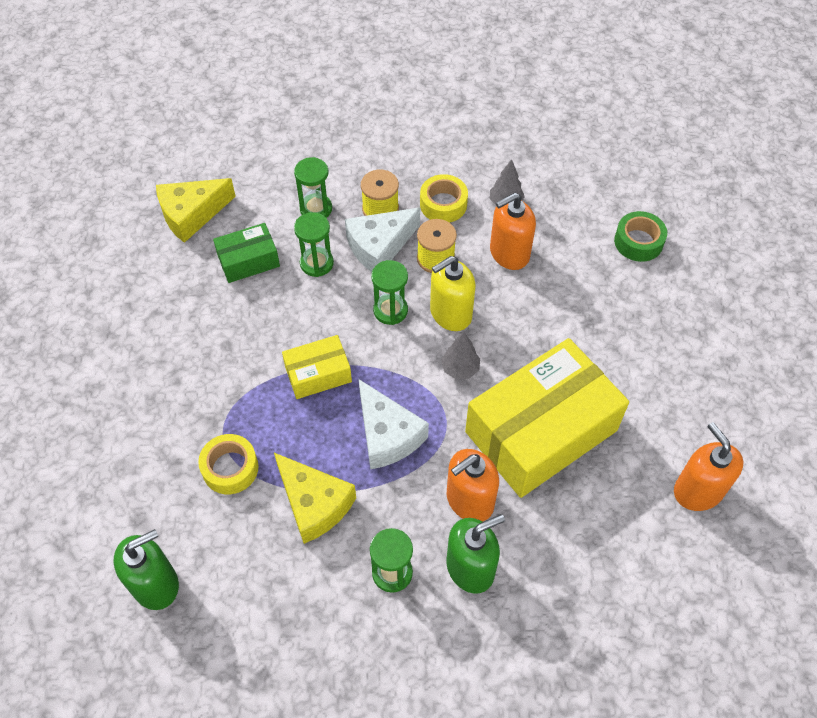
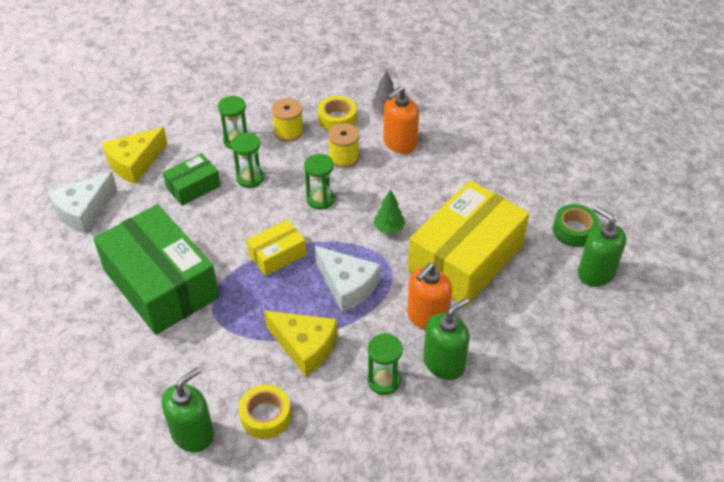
camera: 15 degrees left, 10 degrees down
yellow tape [198,434,258,494] -> yellow tape moved to [239,385,291,439]
white cheese [345,207,420,272] -> white cheese moved to [48,172,117,234]
yellow soap dispenser [430,256,476,331] -> none
grey tree [441,332,480,379] -> green tree [373,189,405,234]
green tape [614,211,667,262] -> green tape moved to [553,204,599,247]
orange soap dispenser [674,422,743,511] -> green soap dispenser [578,206,626,287]
none -> green box [93,204,219,335]

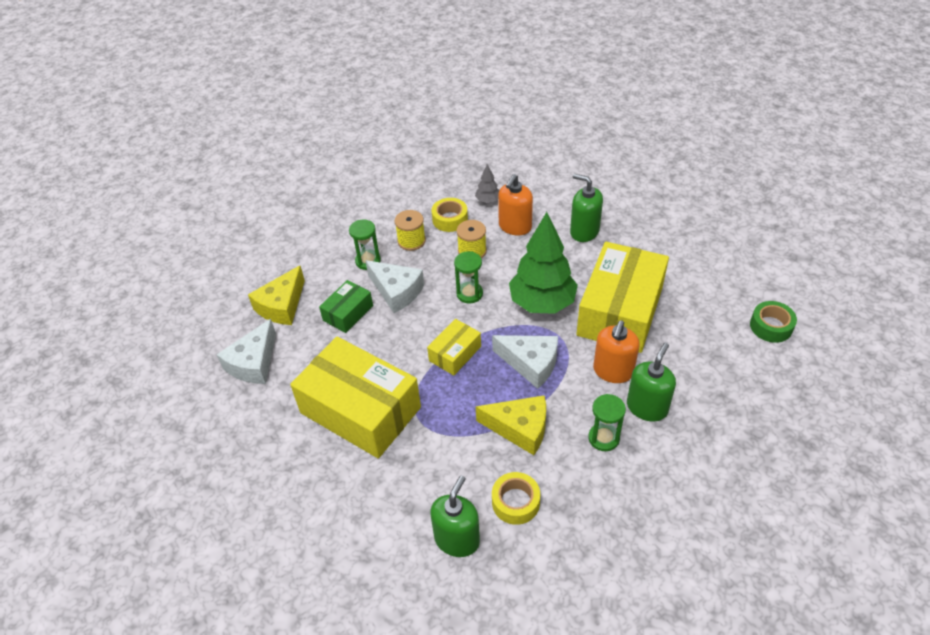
camera: 15 degrees left, 0 degrees up
green box [93,204,219,335] -> yellow box [290,336,421,458]
green hourglass [231,133,264,188] -> white cheese [365,260,424,313]
green tree [373,189,405,234] -> green tree [509,212,578,314], size x2.31
green tape [553,204,599,247] -> green tape moved to [750,301,797,343]
green soap dispenser [578,206,626,287] -> green soap dispenser moved to [570,174,603,242]

